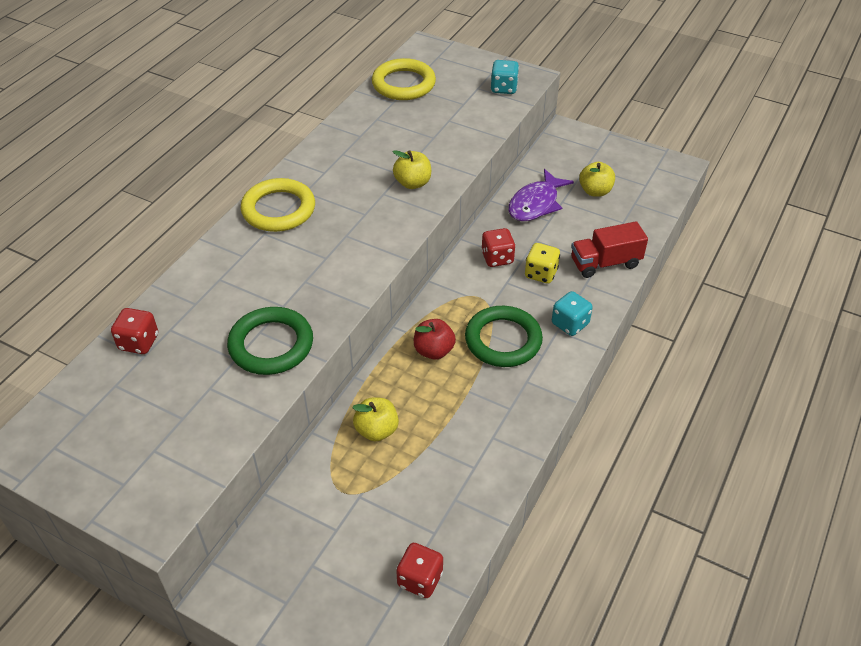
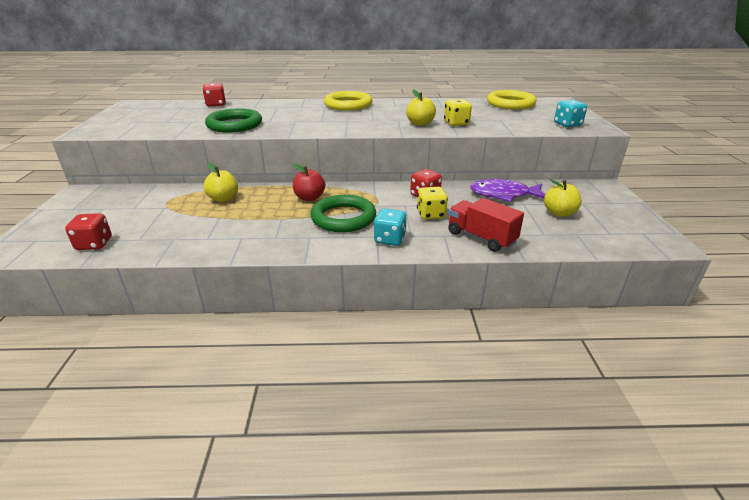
camera: 60 degrees right, 15 degrees down
none -> yellow dice [444,99,472,126]

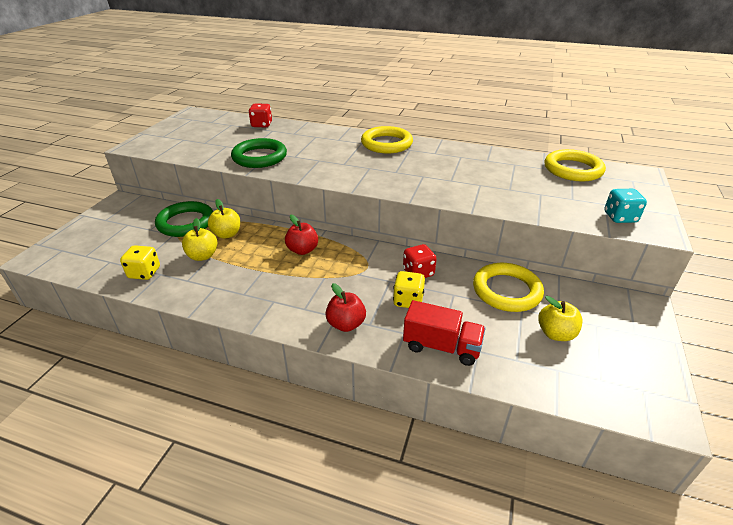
camera: 20 degrees right, 5 degrees up
red dice [65,213,112,250] -> none
green ring [310,195,376,232] -> green ring moved to [155,201,213,237]
turquoise dice [374,208,407,246] -> red apple [325,283,366,332]
yellow apple [406,90,436,126] -> yellow apple moved to [182,218,218,261]
yellow dice [444,99,472,126] -> yellow dice moved to [120,245,160,280]
red truck [448,198,524,252] -> red truck turned 135 degrees clockwise [403,300,486,366]
purple fish [470,179,545,202] -> yellow ring [473,263,544,312]

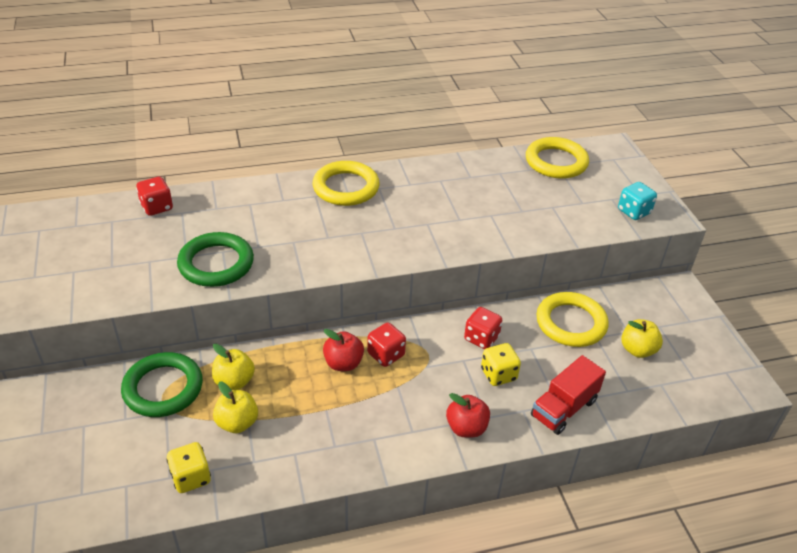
camera: 35 degrees left, 5 degrees up
red truck [403,300,486,366] -> red truck turned 150 degrees clockwise [531,355,606,435]
none -> red dice [367,323,406,367]

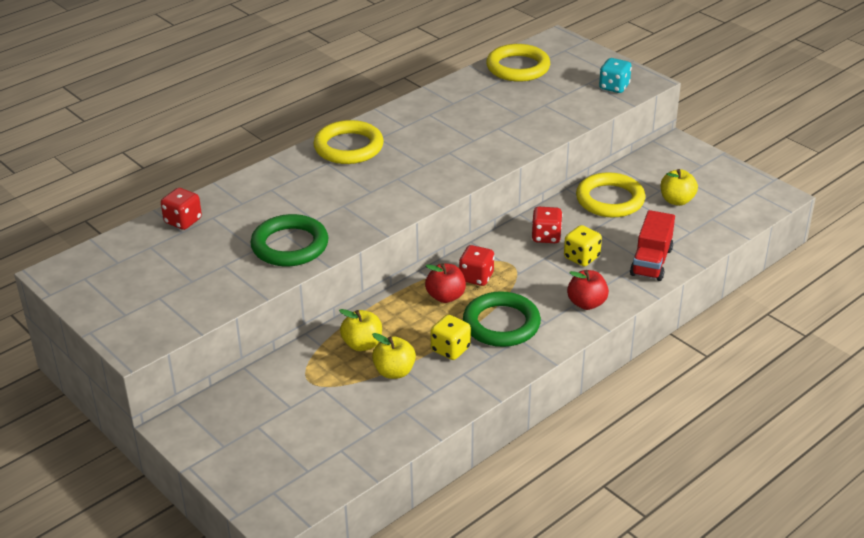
camera: 25 degrees left, 5 degrees down
green ring [121,352,203,417] -> green ring moved to [463,291,541,347]
yellow dice [166,442,211,493] -> yellow dice moved to [431,315,471,360]

